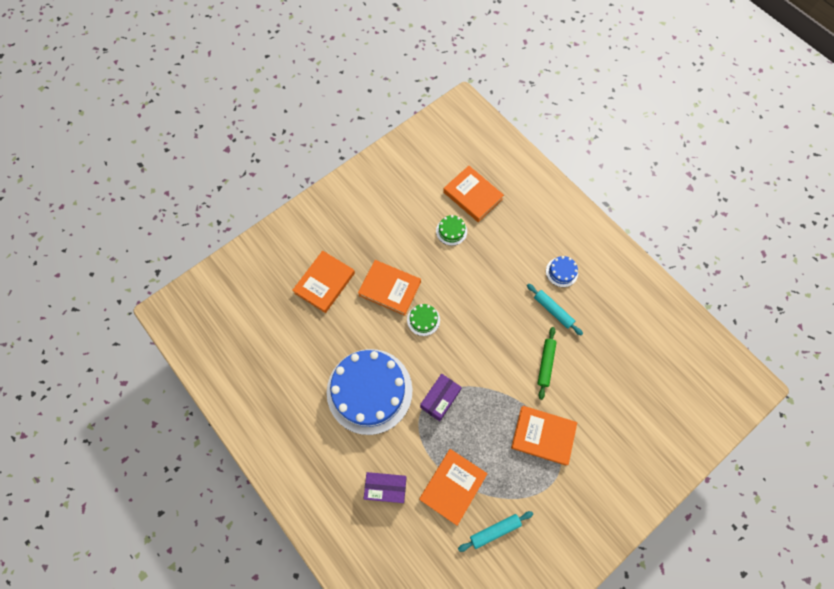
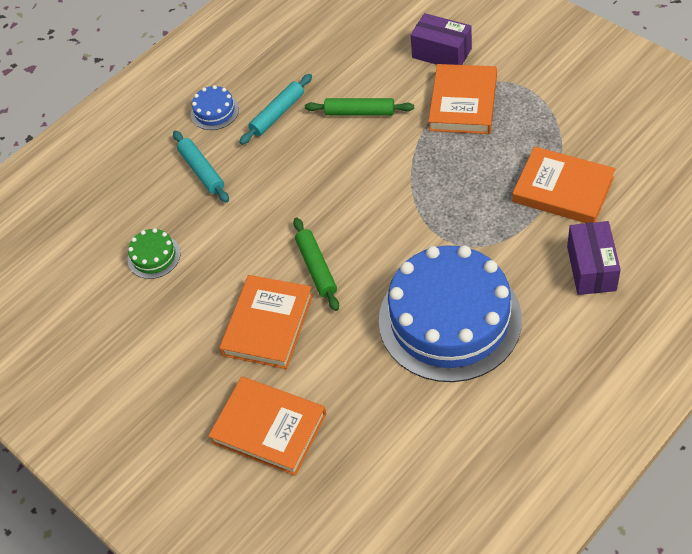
camera: 90 degrees left, 15 degrees down
green cake [407,304,440,336] -> green rolling pin [293,218,339,311]
purple box [420,374,462,421] -> purple box moved to [411,13,472,65]
orange book [443,166,504,222] -> none
turquoise rolling pin [458,511,533,552] -> turquoise rolling pin moved to [173,131,229,203]

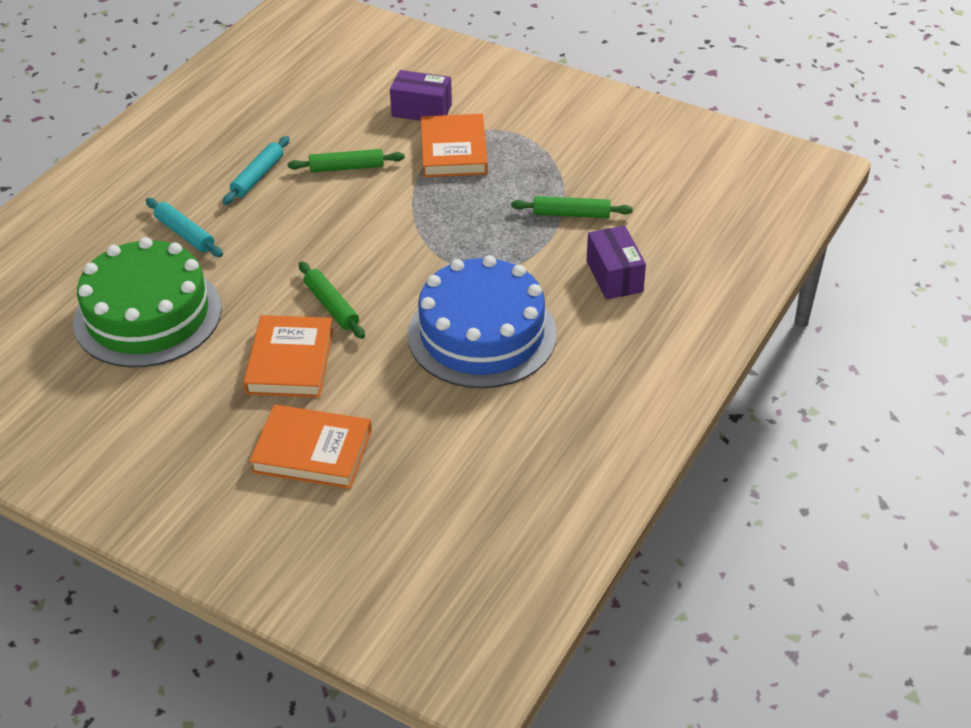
camera: 20 degrees left, 10 degrees down
green cake [128,228,181,279] -> green cake [73,237,222,367], size x2.47
blue cake [191,85,239,130] -> none
orange book [512,146,615,223] -> green rolling pin [511,196,633,218]

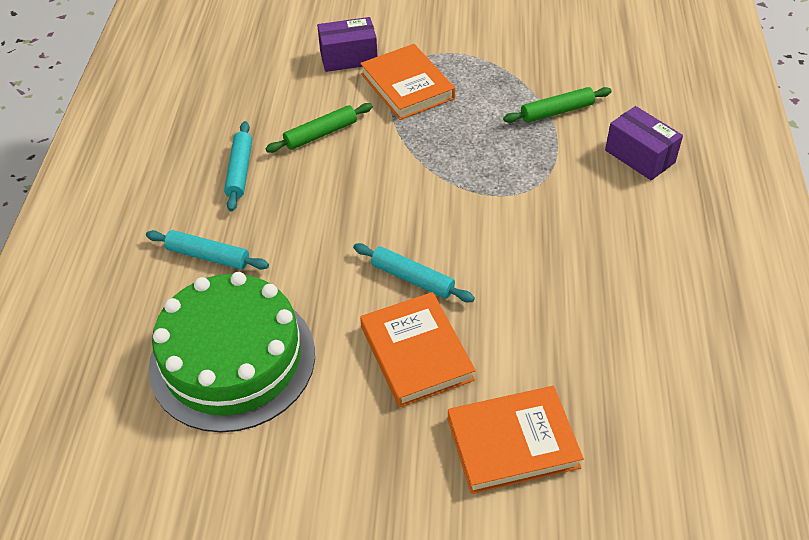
camera: 25 degrees left, 5 degrees up
green rolling pin [299,261,365,339] -> turquoise rolling pin [353,243,475,302]
blue cake [408,255,557,388] -> none

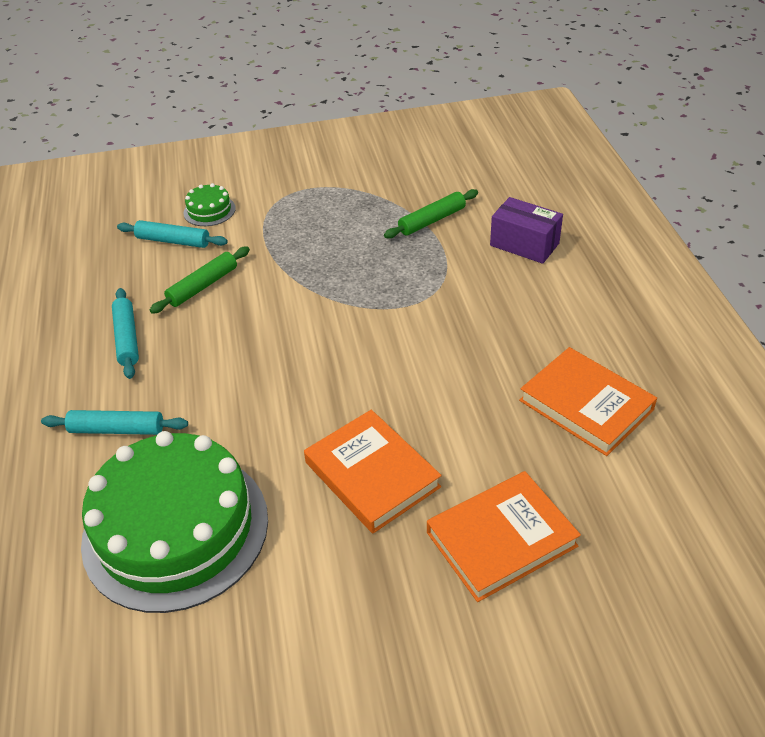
camera: 15 degrees left, 5 degrees down
purple box [317,17,378,72] -> green cake [184,183,236,226]
turquoise rolling pin [353,243,475,302] -> turquoise rolling pin moved to [117,220,228,248]
orange book [360,44,455,120] -> orange book moved to [519,347,657,456]

